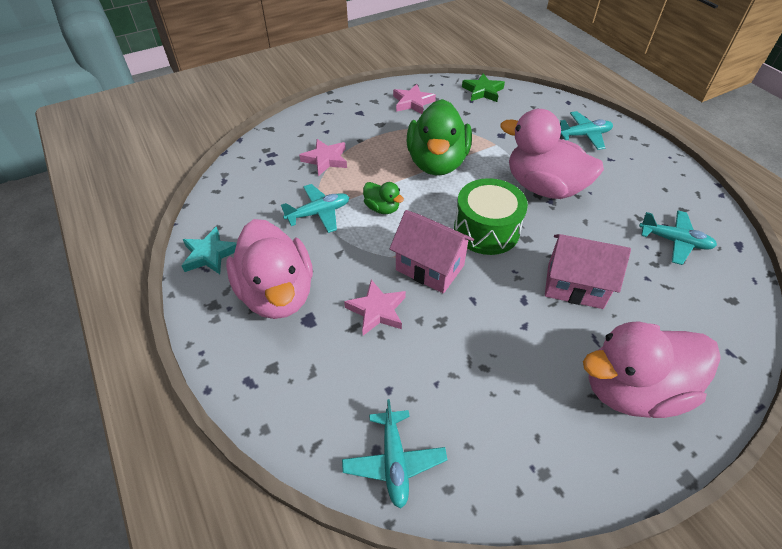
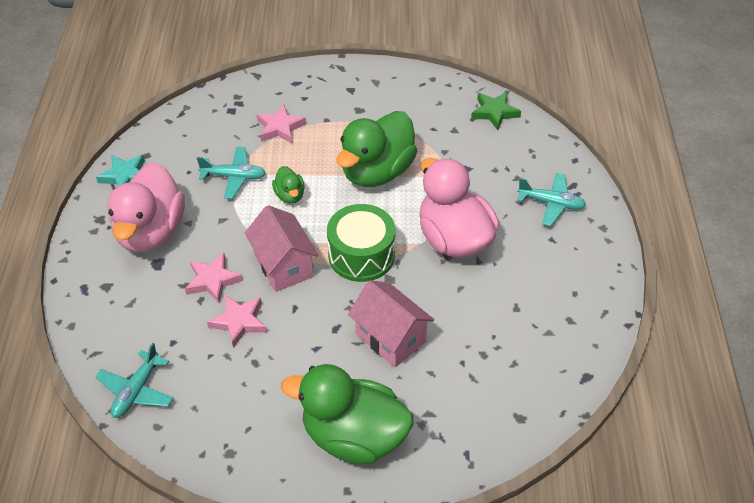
camera: 30 degrees right, 0 degrees up
pink star [393,84,436,114] -> pink star moved to [207,295,267,348]
pink duck [583,321,721,418] -> green duck [281,364,414,464]
turquoise plane [639,210,717,265] -> none

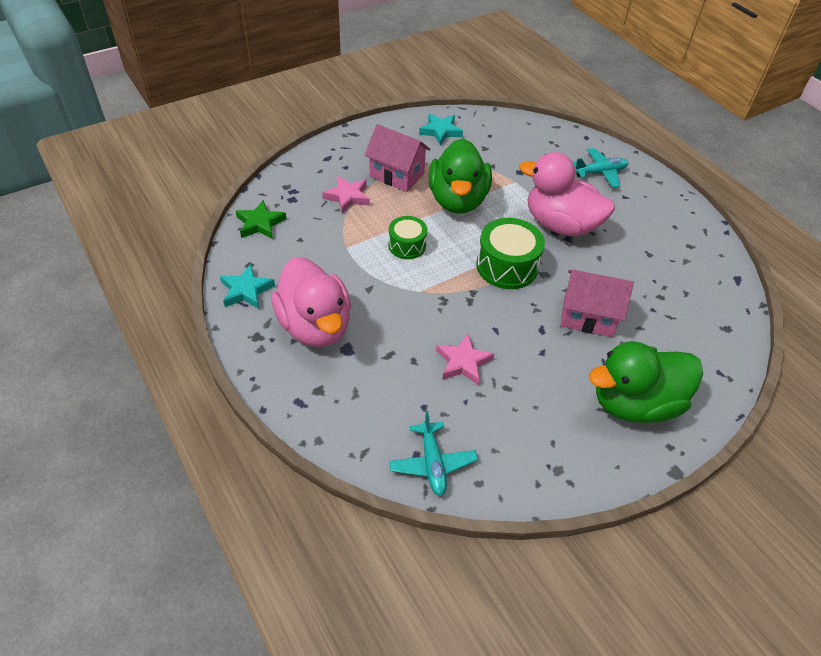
camera: 35 degrees left, 0 degrees up
pink star [185,253,243,303] -> none
turquoise plane [197,147,266,199] -> none
pink house [245,205,319,292] -> pink house moved to [365,124,430,192]
green duck [272,166,305,203] -> green drum [388,216,427,259]
green star [471,92,521,130] -> green star moved to [236,200,286,239]
none -> turquoise star [419,113,463,145]

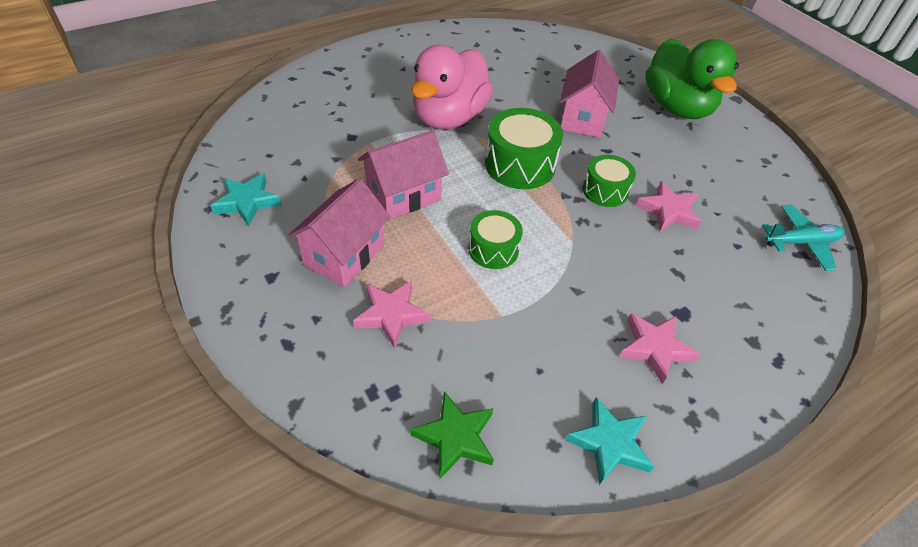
camera: 90 degrees left, 0 degrees up
pink duck [271,257,351,347] -> pink star [619,313,700,384]
green duck [429,138,492,214] -> pink house [358,130,449,220]
turquoise plane [573,148,628,188] -> none
none -> green drum [583,155,636,207]

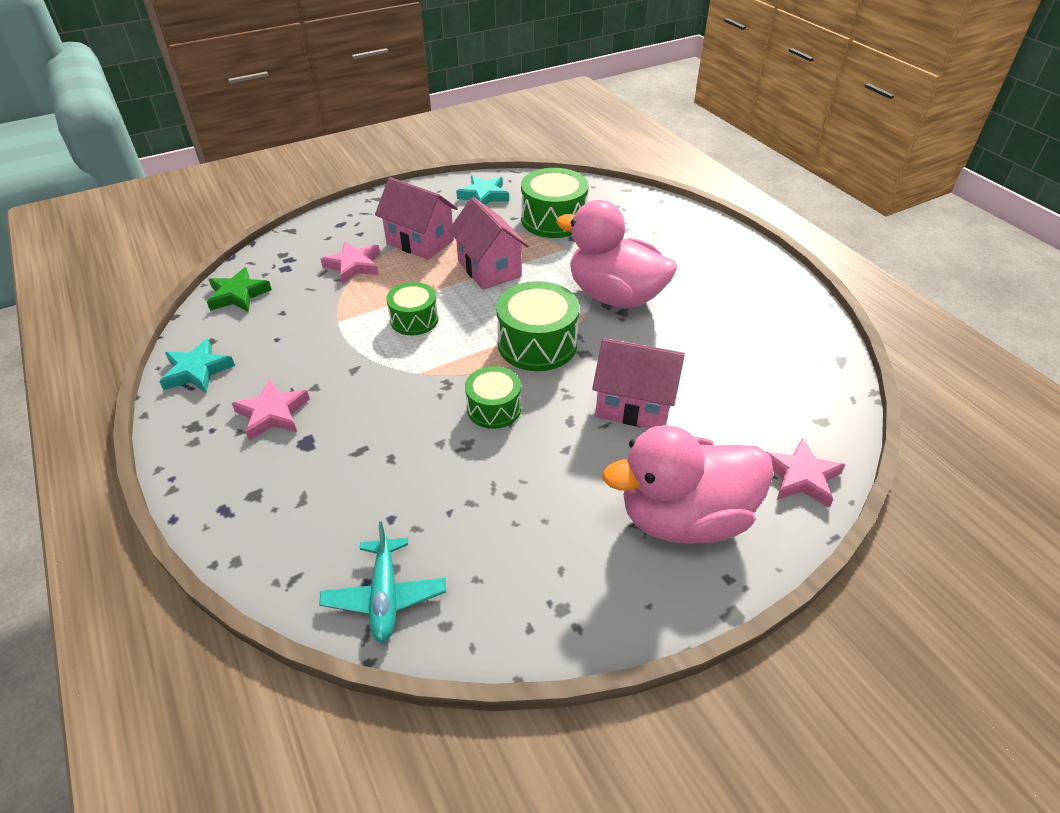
camera: 95 degrees right, 5 degrees down
pink star [636,181,701,232] -> pink star moved to [767,438,845,508]
green duck [645,38,739,119] -> pink duck [603,425,774,544]
none -> green drum [521,168,589,238]

